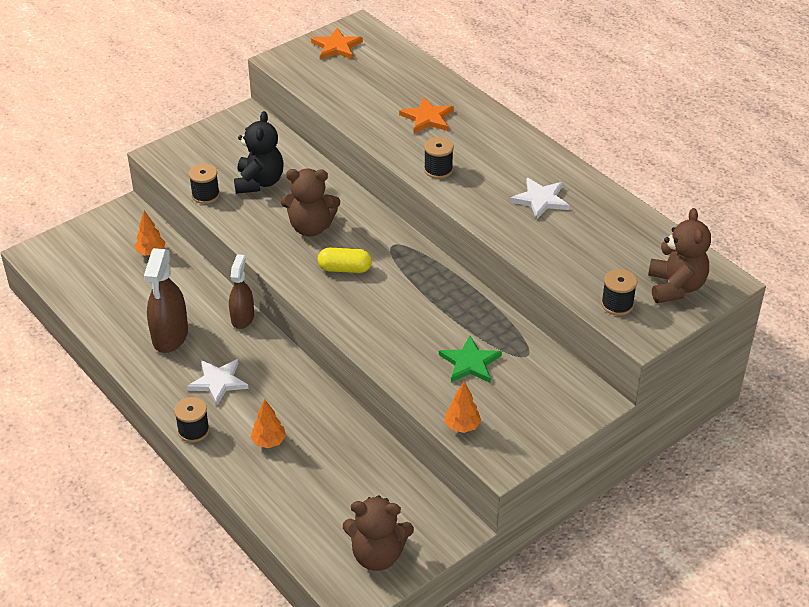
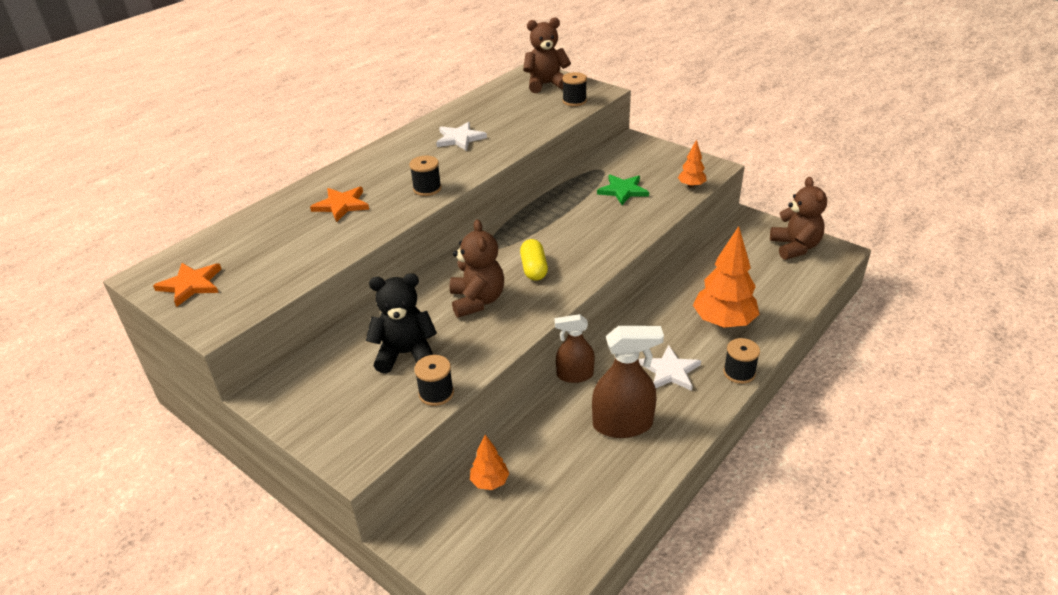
camera: 100 degrees left, 5 degrees down
orange tree [250,399,286,448] -> orange tree [693,226,760,328], size x1.98

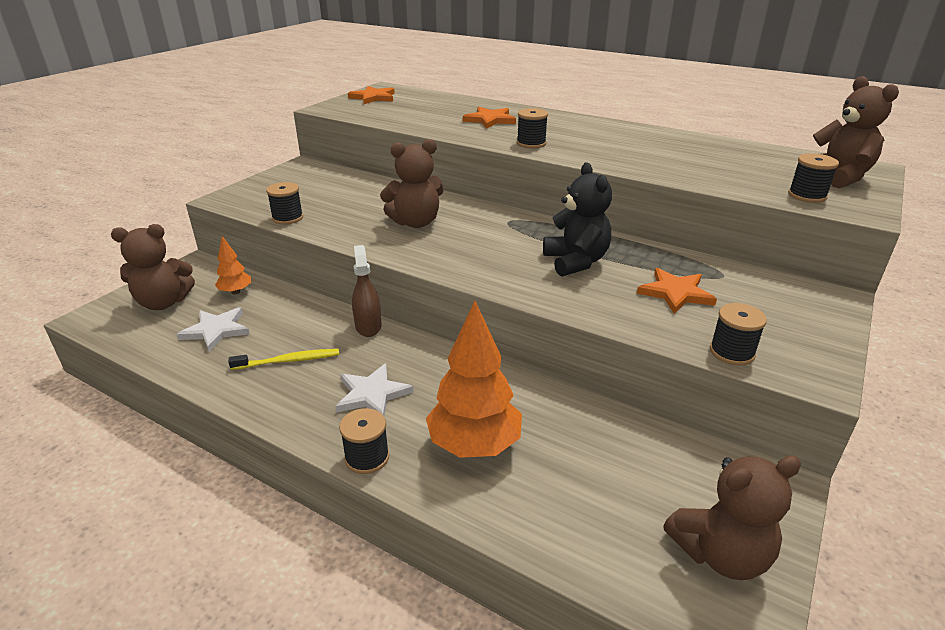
camera: 80 degrees right, 5 degrees down
black teddy bear [366,273,437,374] -> black teddy bear moved to [543,162,612,277]
white star [436,122,487,151] -> white star moved to [176,307,250,352]
yellow capsule [520,239,548,281] -> none
brown spray bottle [592,326,664,438] -> yellow toothbrush [228,349,339,370]
green star [597,175,649,205] -> orange star [637,268,717,314]
orange tree [678,139,707,188] -> black spool [710,303,767,366]
none -> brown teddy bear [111,224,195,310]

